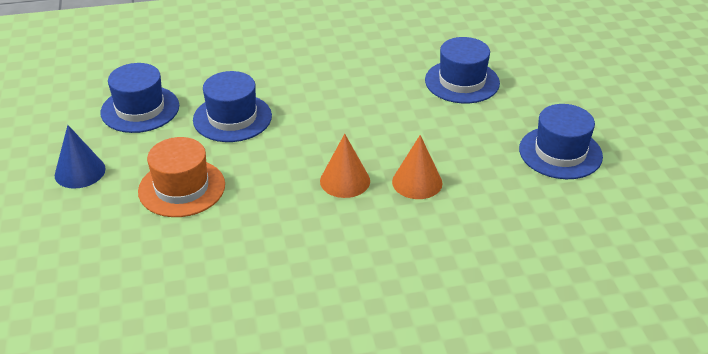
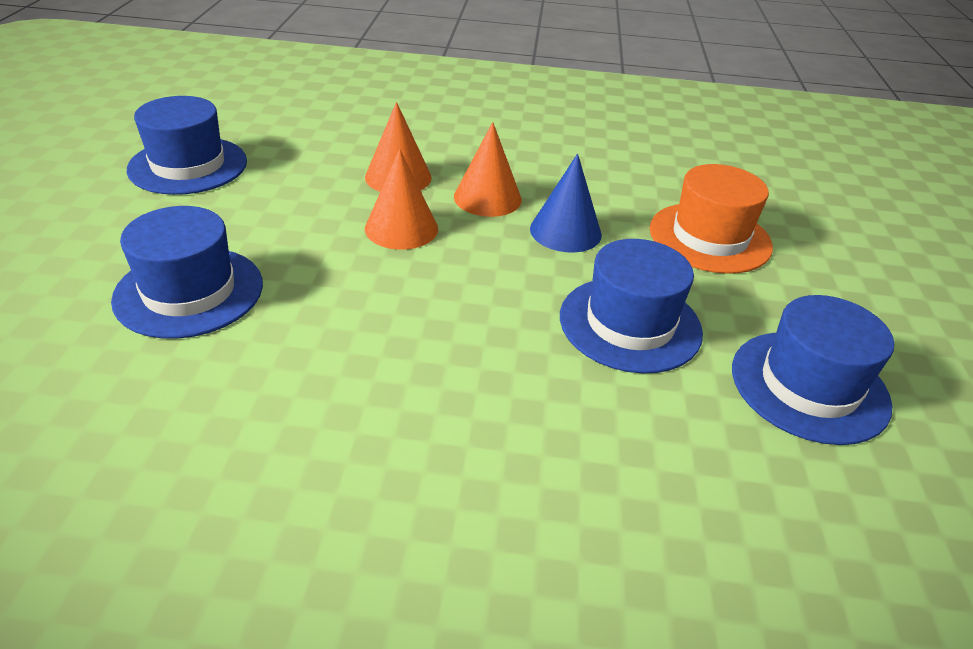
camera: 165 degrees left, 0 degrees up
blue cone [55,125,106,189] -> blue cone moved to [530,154,602,253]
none -> orange cone [365,149,438,250]

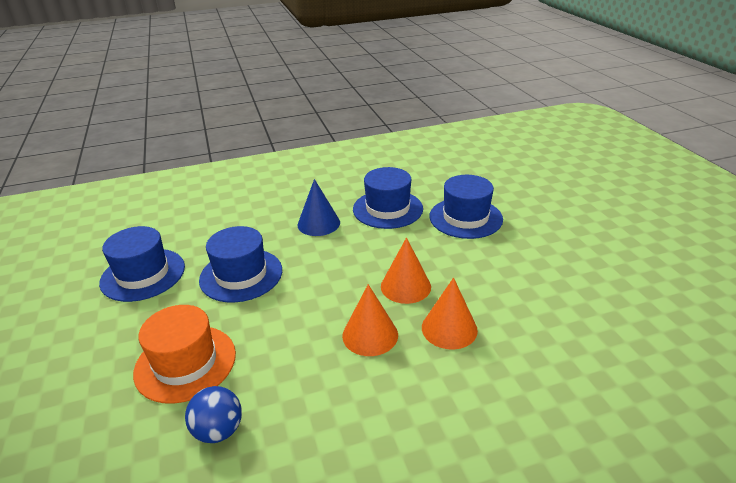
camera: 160 degrees right, 5 degrees down
blue hat [127,96,247,195] -> blue hat moved to [353,167,423,229]
blue cone [530,154,602,253] -> blue cone moved to [297,179,340,236]
none -> blue ball [185,386,242,443]

